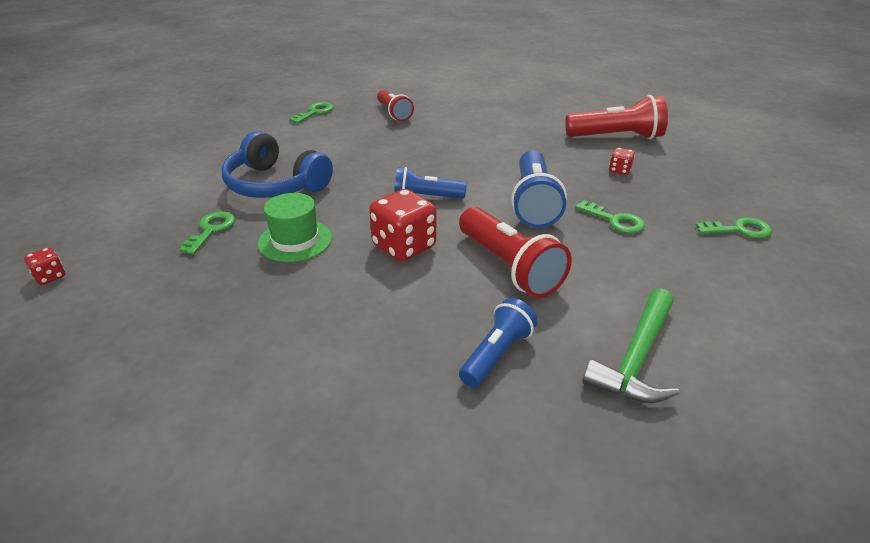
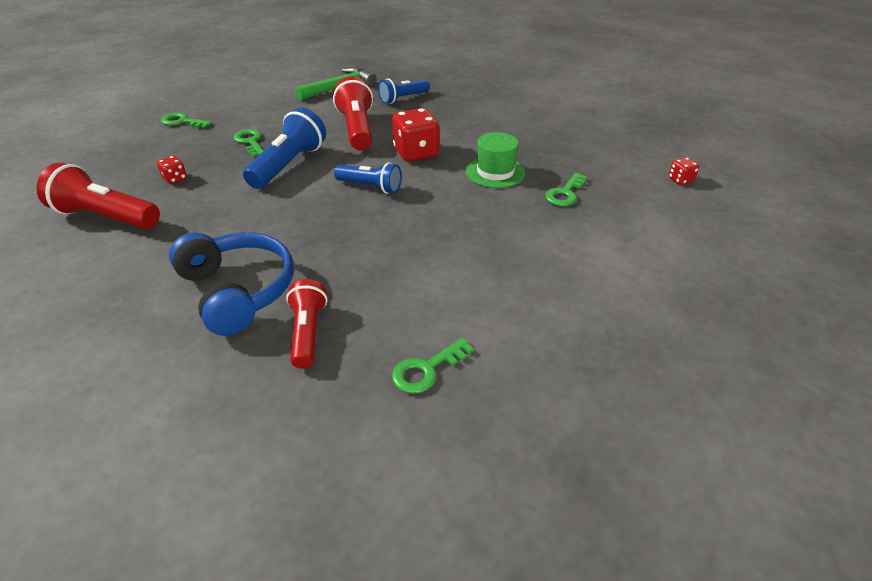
camera: 160 degrees left, 5 degrees up
blue headphones [222,131,333,198] -> blue headphones moved to [169,232,294,336]

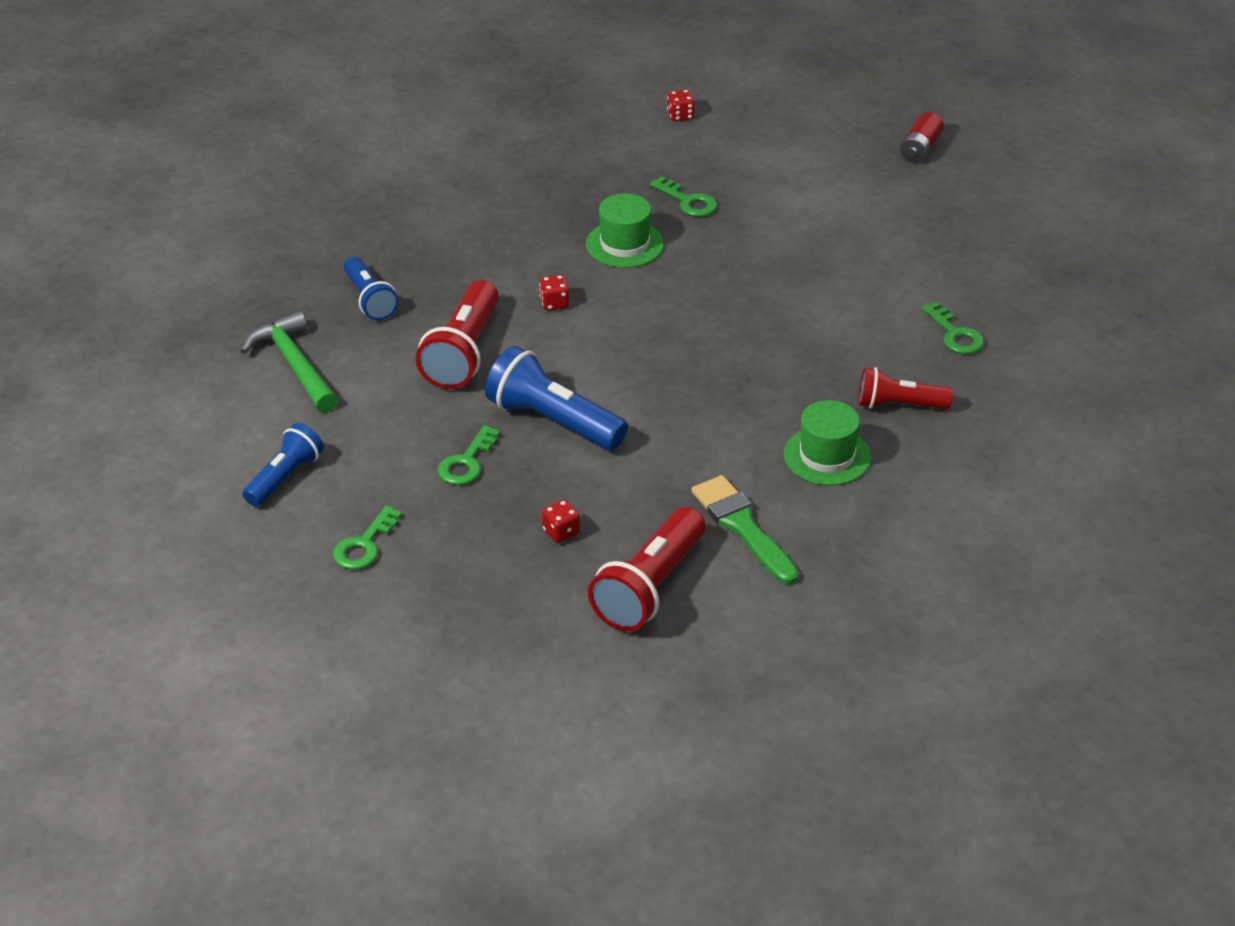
camera: 80 degrees left, 0 degrees up
blue headphones [169,232,294,336] -> green hat [784,400,871,486]
green key [234,129,264,157] -> green key turned 45 degrees counterclockwise [437,425,500,485]
red flashlight [333,76,373,150] -> red flashlight turned 75 degrees counterclockwise [416,280,499,389]
blue flashlight [334,162,402,194] -> blue flashlight moved to [243,423,324,506]
red dice [392,108,439,162] -> red dice [539,275,569,310], size x0.48
none -> green brush [691,475,799,585]
none -> red battery [900,112,944,163]

